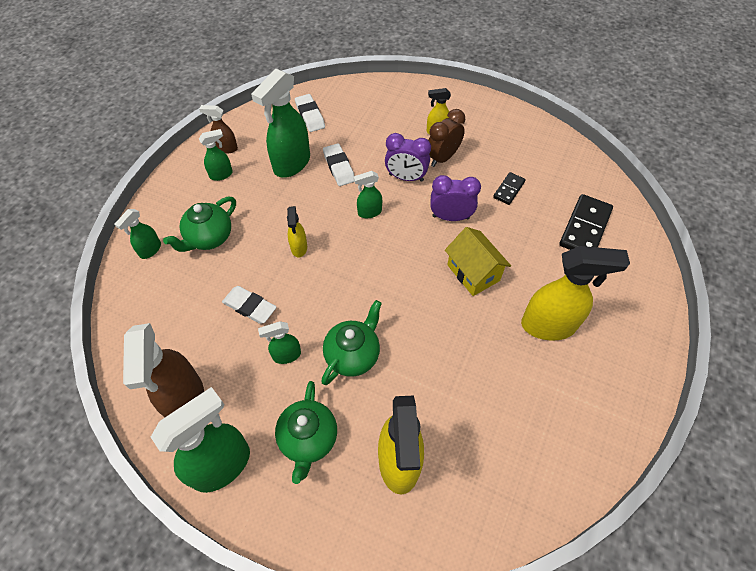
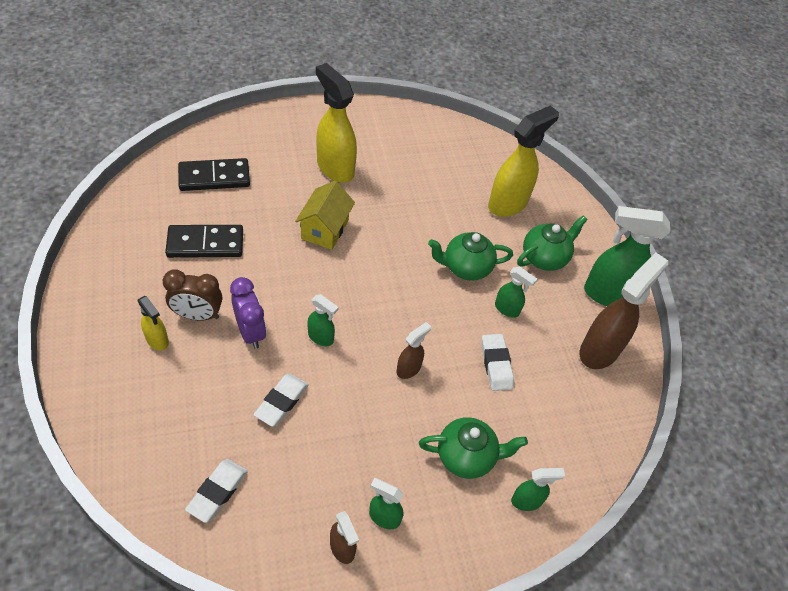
camera: 135 degrees left, 5 degrees down
green spray bottle [251,69,310,178] -> none
yellow spray bottle [287,206,307,257] -> brown spray bottle [397,322,431,379]
purple clock [430,175,481,221] -> none
black domino [493,172,526,205] -> black domino [165,225,243,258], size x1.78

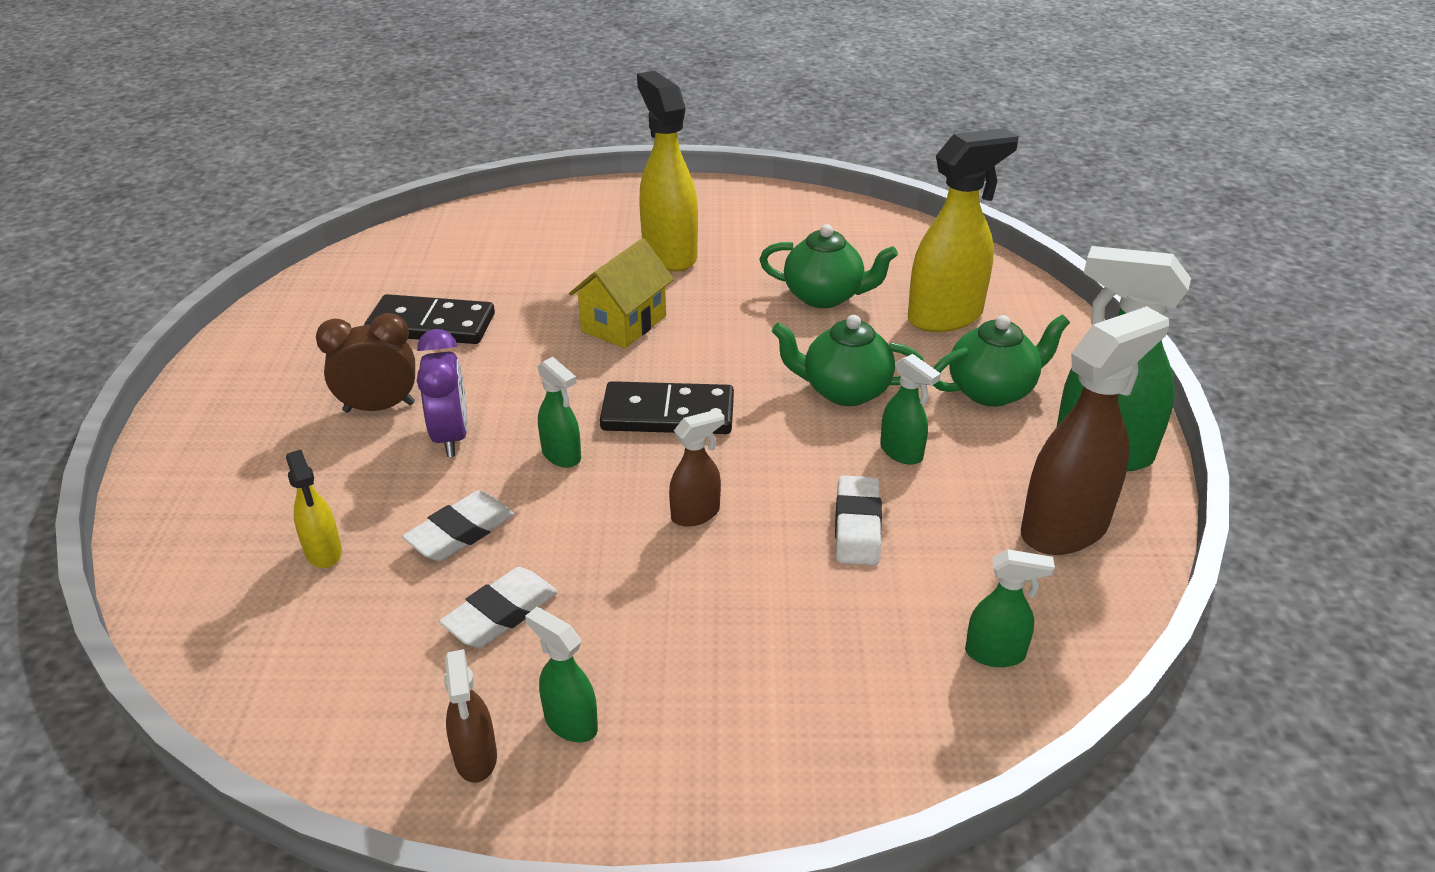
camera: 20 degrees right, 15 degrees down
yellow spray bottle [138,296,169,351] -> yellow spray bottle moved to [286,450,342,568]
brown clock [163,269,222,321] -> brown clock turned 150 degrees clockwise [316,313,415,413]
black domino [178,158,250,191] -> black domino moved to [600,381,734,434]
white eraser [185,459,248,523] -> white eraser moved to [439,567,558,648]
green teapot [419,417,528,479] -> green teapot moved to [759,224,898,308]
green spray bottle [511,468,565,511] -> green spray bottle moved to [965,549,1055,667]

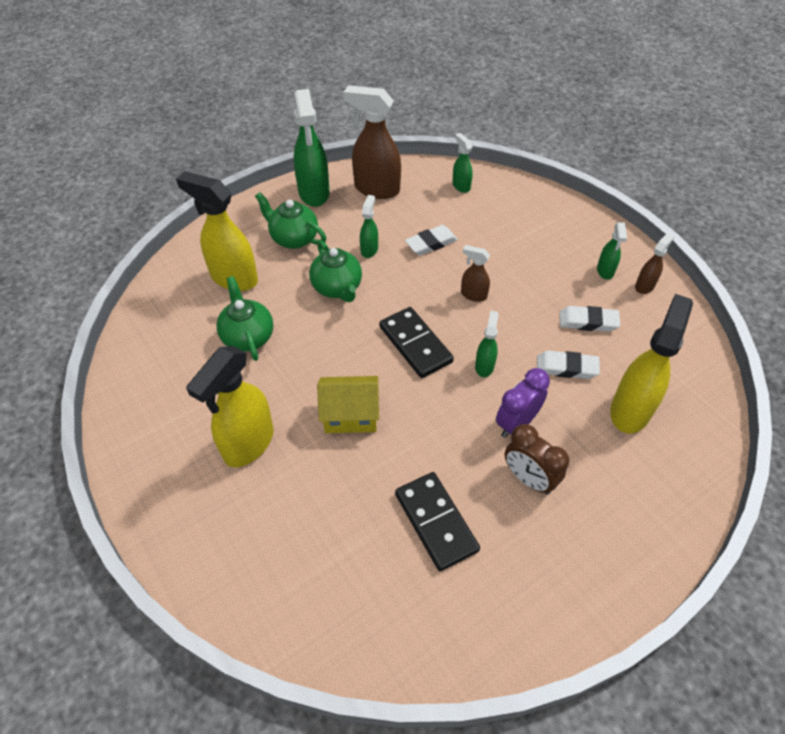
camera: 125 degrees left, 15 degrees up
yellow spray bottle [286,450,342,568] -> yellow spray bottle [610,294,693,434], size x1.97

